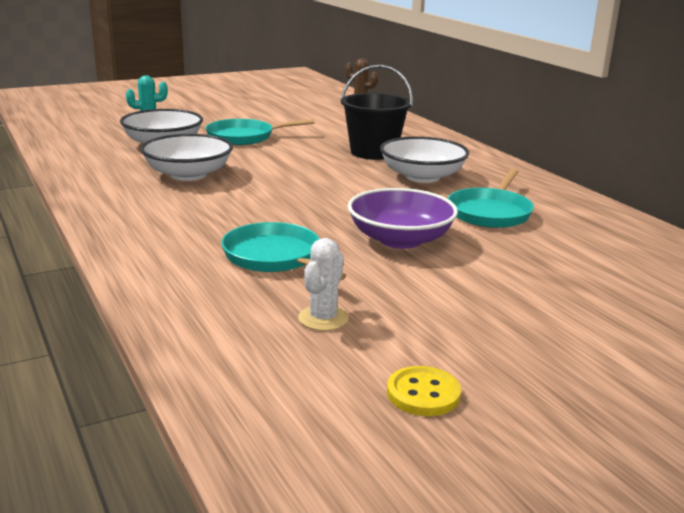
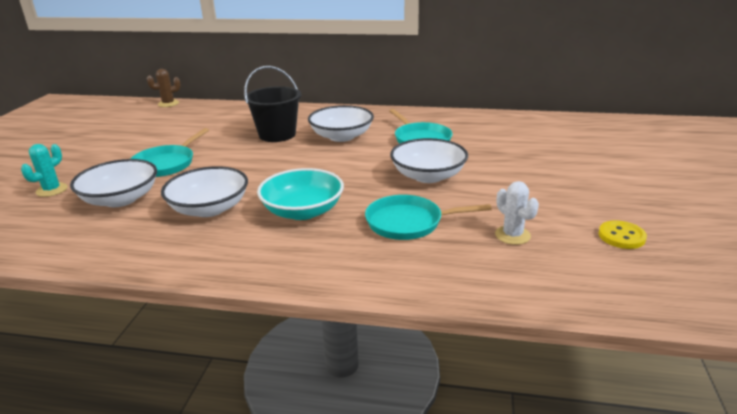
camera: 50 degrees left, 5 degrees up
purple bowl [348,188,458,249] -> white bowl [390,138,468,183]
none -> turquoise bowl [257,168,344,220]

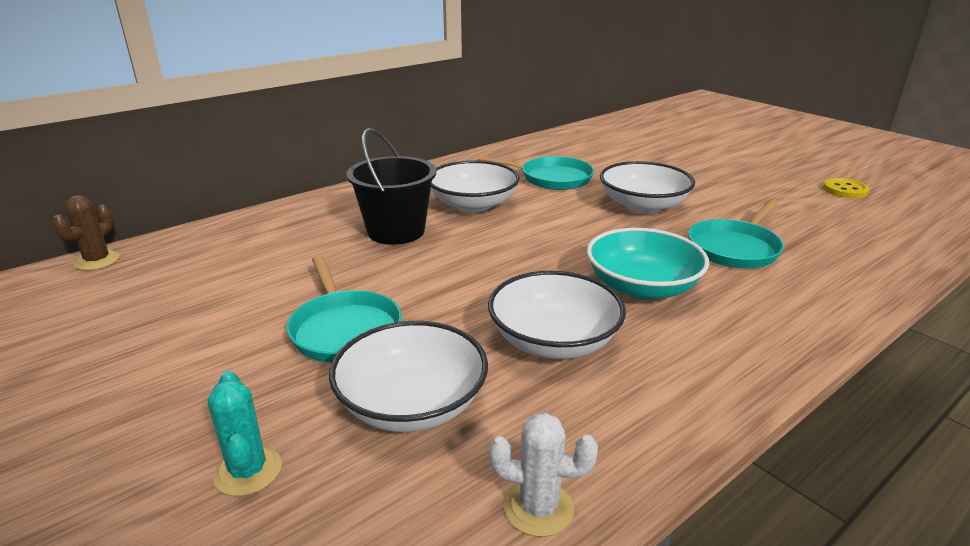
camera: 50 degrees left, 0 degrees up
white cactus [495,181,539,245] -> white cactus moved to [489,413,598,537]

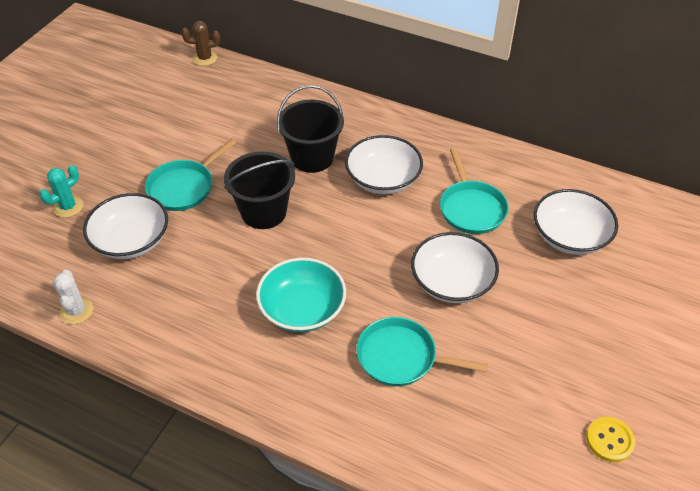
camera: 65 degrees right, 20 degrees up
white bowl [488,271,626,359] -> white bowl moved to [534,189,618,255]
none -> black bucket [224,151,295,229]

